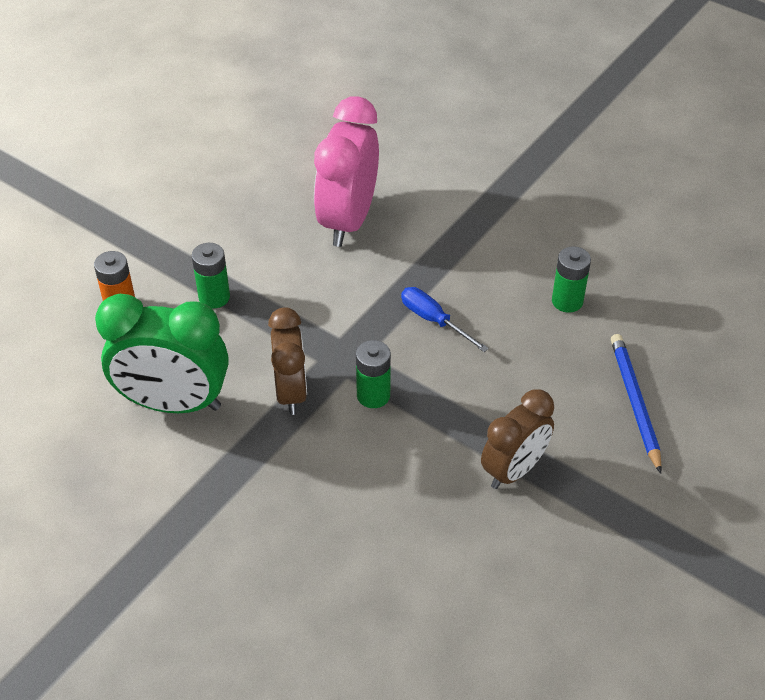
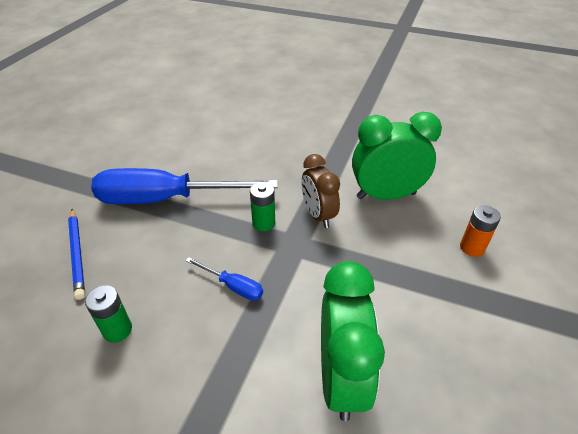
camera: 165 degrees right, 5 degrees down
green battery [192,243,230,309] -> none
pink clock [314,96,379,247] -> green clock [321,261,385,421]
brown clock [481,389,554,489] -> blue screwdriver [91,168,278,204]

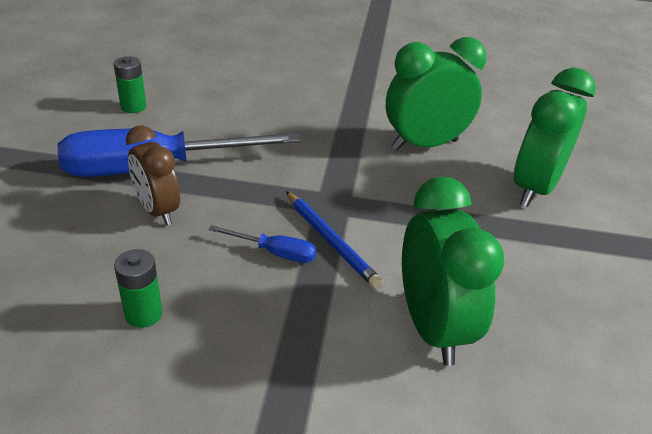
camera: 15 degrees left, 5 degrees down
blue pencil [68,209,85,300] -> blue pencil moved to [286,191,383,289]
green battery [250,182,275,231] -> green battery moved to [114,56,146,113]
brown clock [302,154,340,228] -> brown clock moved to [126,126,180,226]
orange battery [460,205,501,257] -> green clock [514,68,596,207]

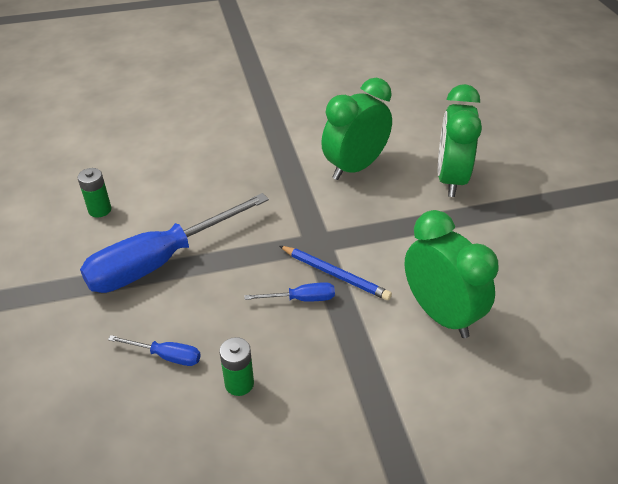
camera: 20 degrees left, 5 degrees up
brown clock [126,126,180,226] -> none
none -> blue screwdriver [108,335,201,366]

